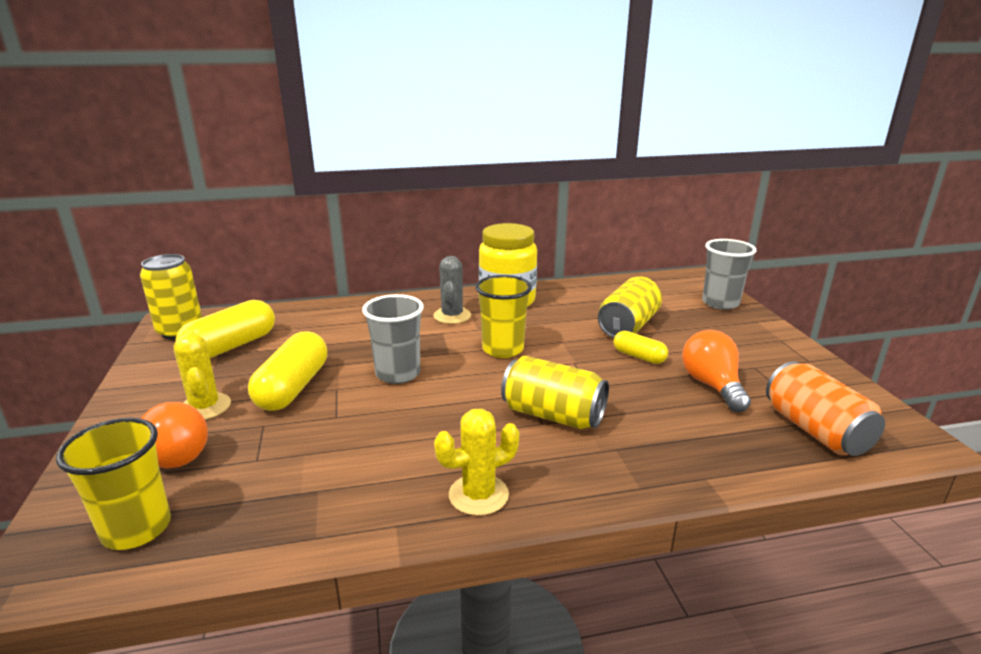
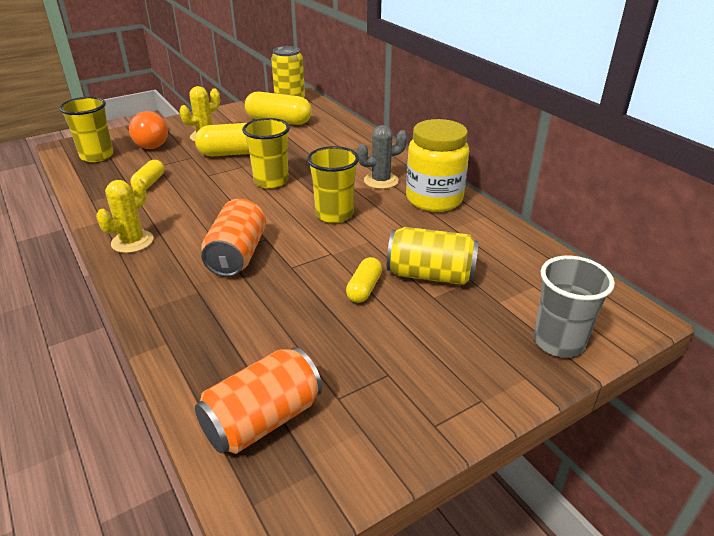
camera: 70 degrees right, 10 degrees up
grey cup [362,294,424,384] -> yellow cup [242,118,290,189]
yellow cactus [434,409,519,516] -> yellow cactus turned 75 degrees clockwise [96,178,154,253]
yellow can [501,356,609,429] -> orange can [201,199,266,277]
orange light bulb [682,330,751,412] -> none
none -> yellow capsule [130,160,164,190]

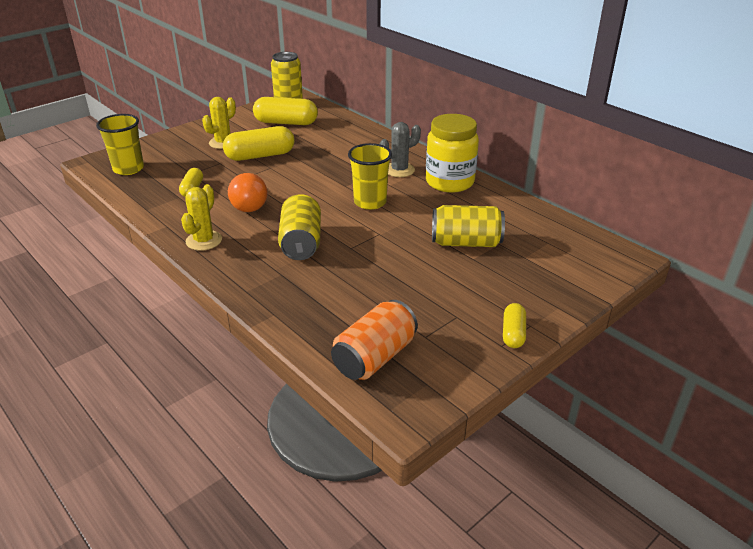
camera: 10 degrees left, 0 degrees up
orange light bulb [129,111,168,149] -> orange light bulb moved to [228,173,268,212]
orange can [201,199,266,277] -> yellow can [278,194,321,260]
yellow cup [242,118,290,189] -> none
yellow capsule [346,257,382,303] -> yellow capsule moved to [503,303,526,348]
grey cup [534,255,615,358] -> none

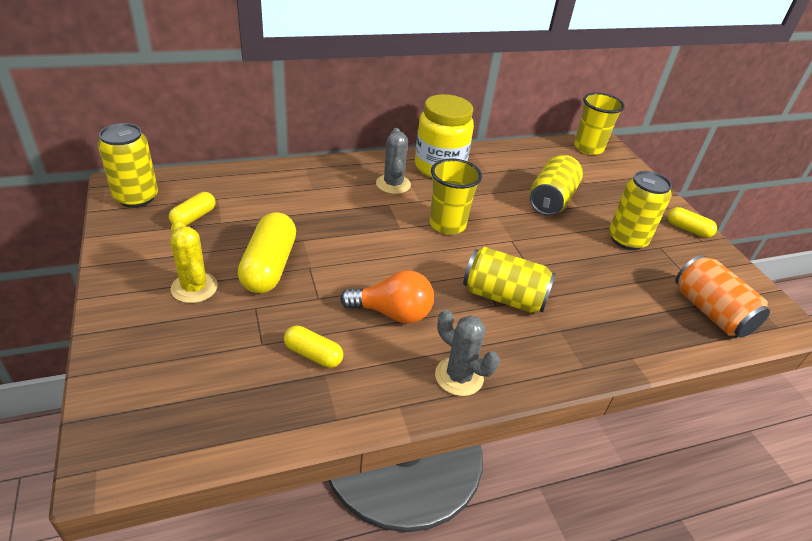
camera: 70 degrees left, 5 degrees up
yellow cup [96,114,144,175] -> yellow cup moved to [574,93,625,155]
yellow cactus [181,184,222,251] -> grey cactus [435,309,500,396]
yellow capsule [253,97,318,125] -> yellow capsule [169,192,215,226], size x0.56
none -> yellow can [609,171,672,250]

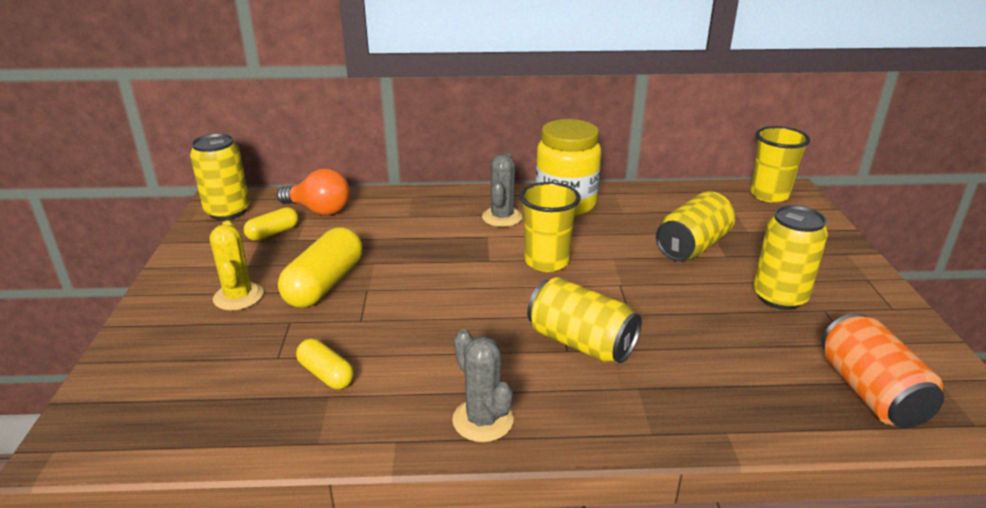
camera: 20 degrees right, 10 degrees down
orange light bulb [340,270,434,323] -> orange light bulb moved to [277,169,350,216]
yellow capsule [667,207,717,238] -> none

